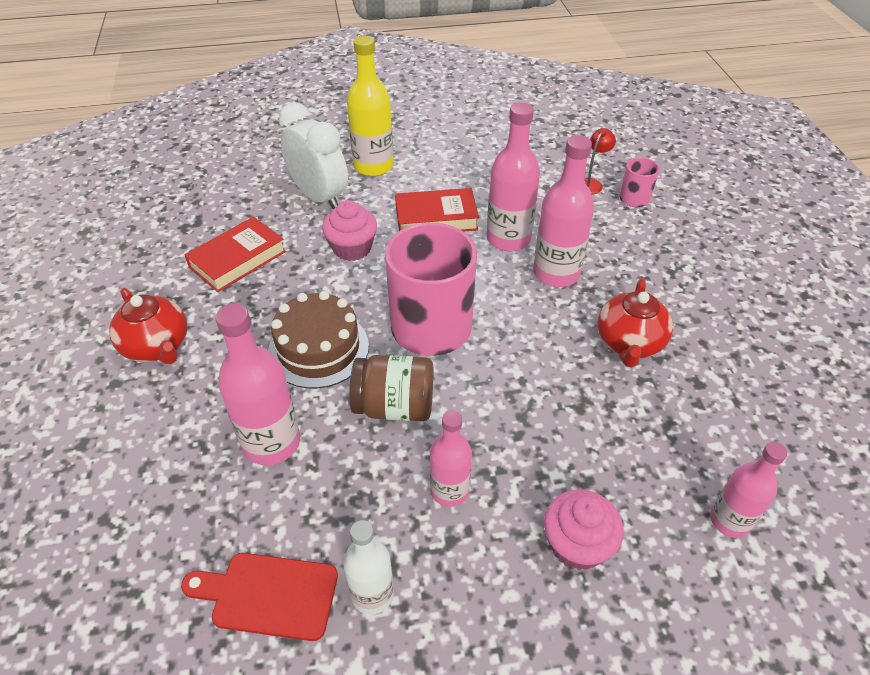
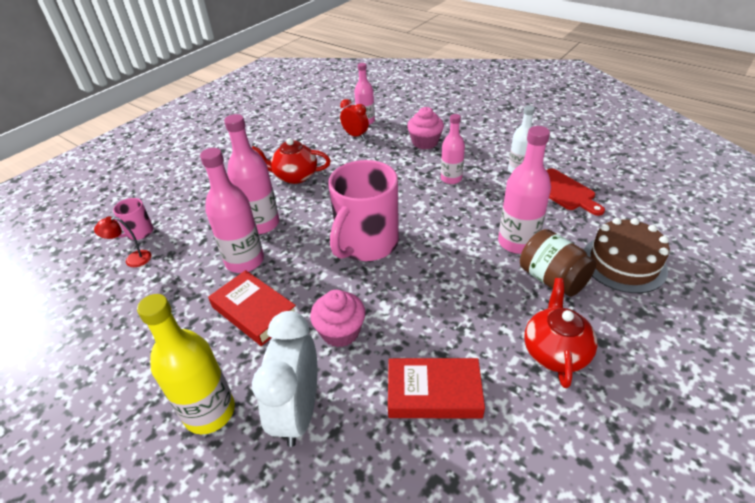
camera: 130 degrees left, 5 degrees down
brown cake [268,291,369,389] -> brown cake moved to [584,218,670,293]
brown jar [349,355,434,421] -> brown jar moved to [520,229,596,297]
red teapot [598,278,673,368] -> red teapot turned 150 degrees counterclockwise [252,138,331,184]
none -> red clock [340,99,369,139]

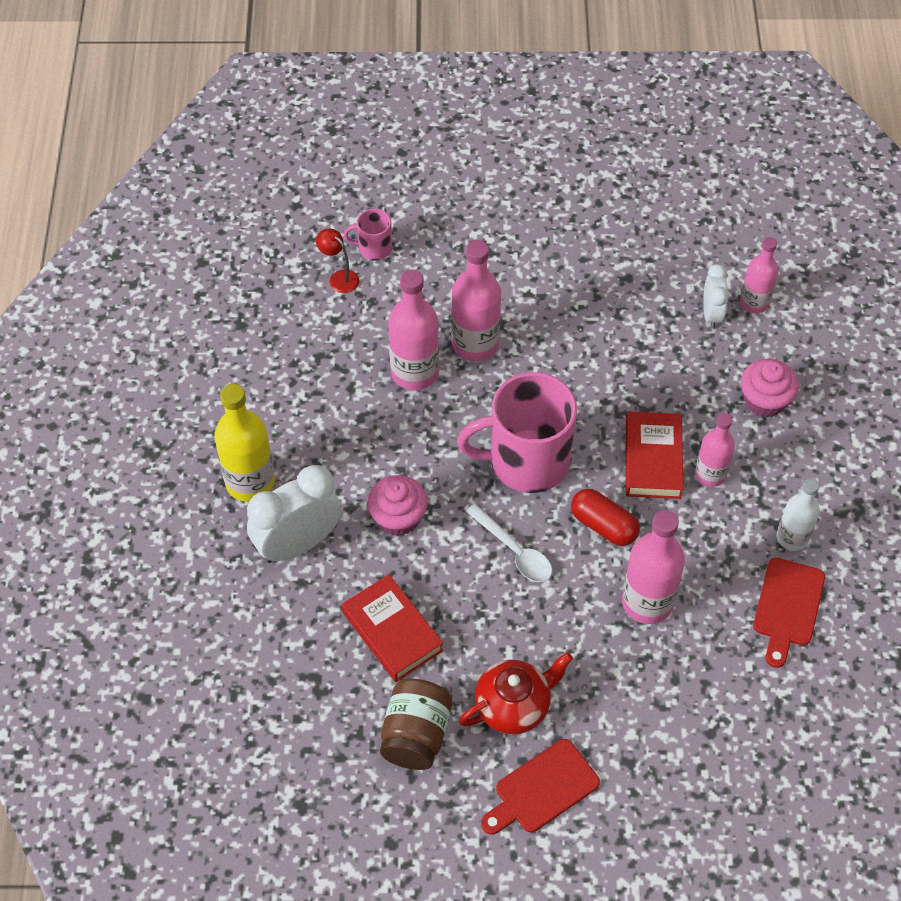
camera: 50 degrees right, 15 degrees up
red book [208,270,296,346] -> red book moved to [626,411,683,499]
red teapot [252,138,331,184] -> none
red clock [340,99,369,139] -> white clock [703,264,729,329]
brown jar [520,229,596,297] -> brown jar moved to [380,679,452,770]
brown cake [584,218,670,293] -> none
none -> white spoon [466,504,552,582]
none -> red cutting board [481,739,600,835]
none -> red capsule [571,489,640,546]

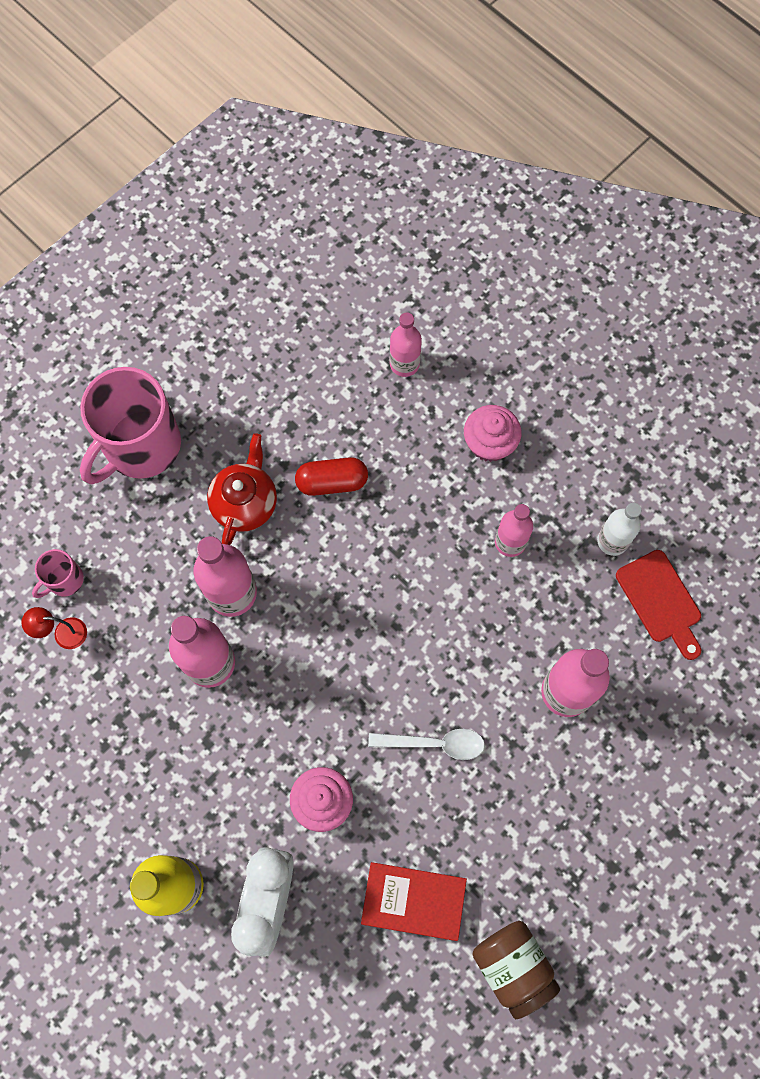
camera: 45 degrees left, 15 degrees up
pink mug [457,372,577,493] -> pink mug moved to [80,367,181,484]
red teapot [459,652,573,734] -> red teapot moved to [207,433,277,545]
red cutting board [481,739,600,835] -> none
red capsule [571,489,640,546] -> red capsule moved to [295,457,368,496]
red book [626,411,683,499] -> none
white clock [703,264,729,329] -> none

